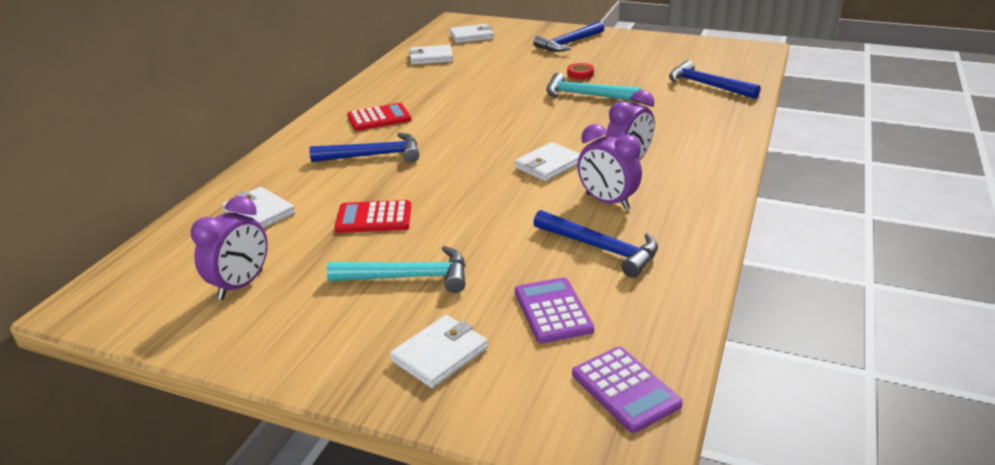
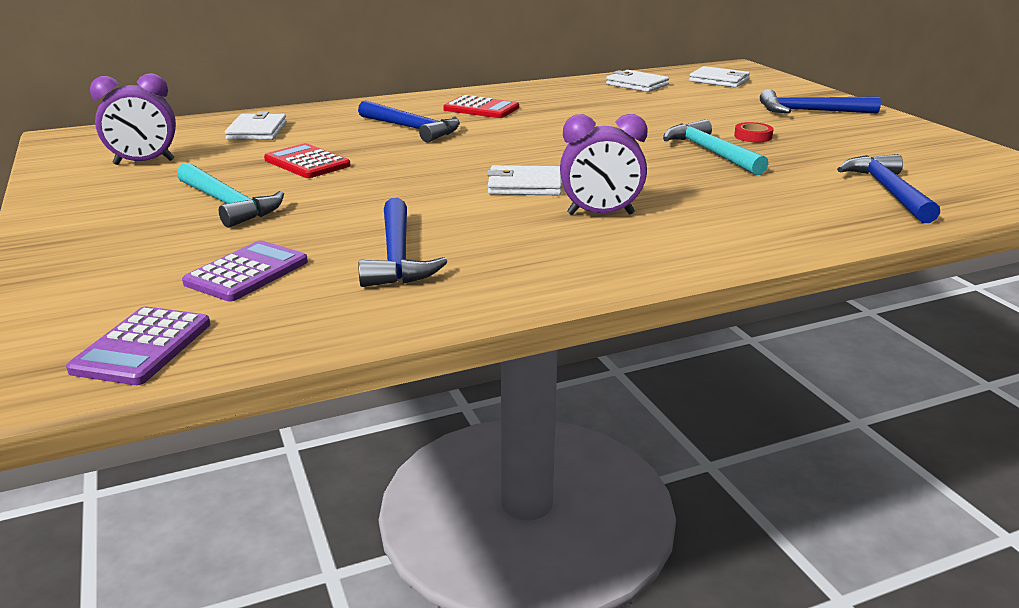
camera: 45 degrees right, 5 degrees down
white wallet [390,315,488,388] -> none
purple clock [577,124,642,210] -> none

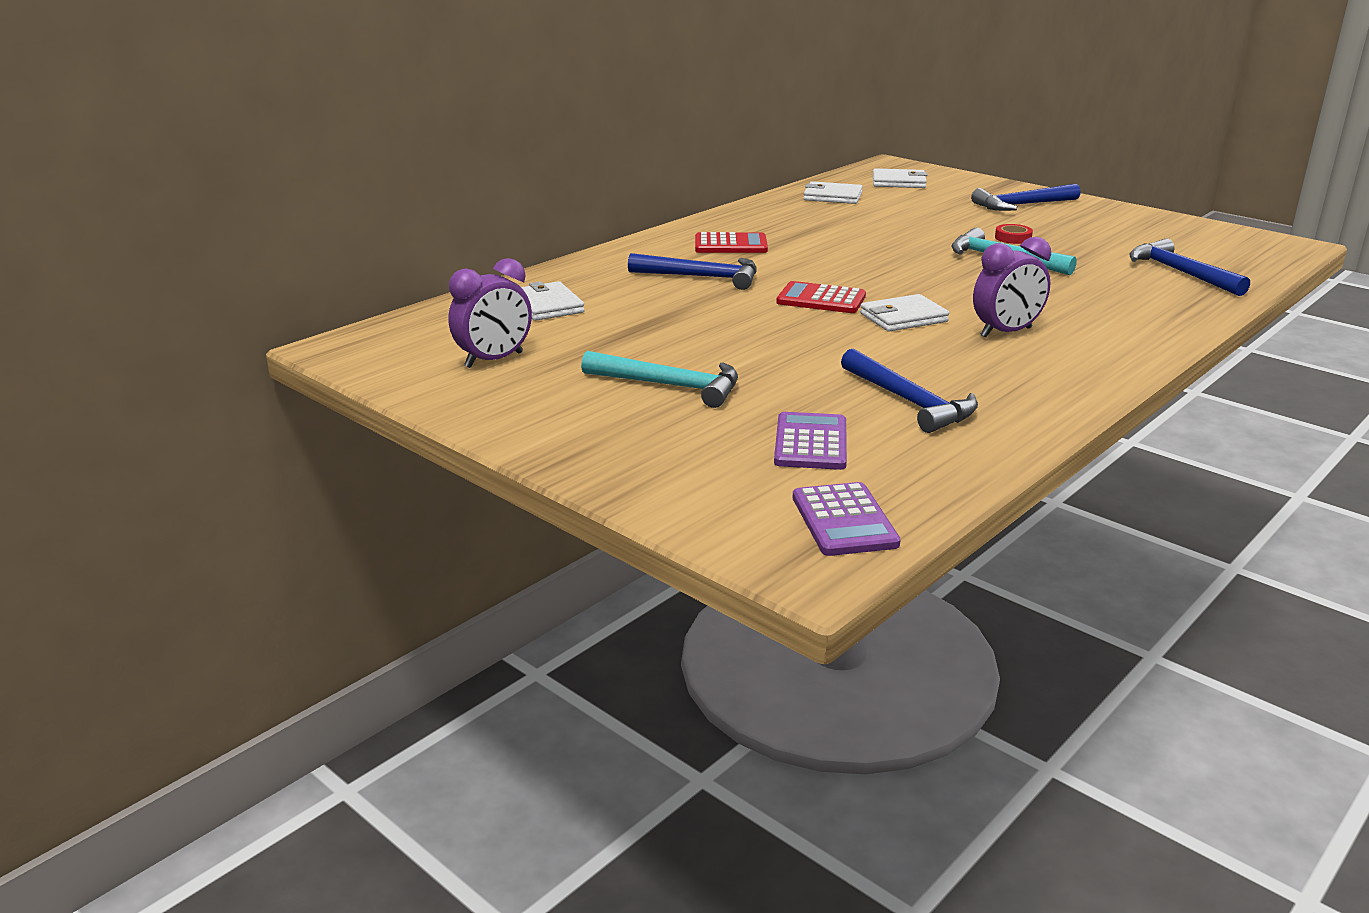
camera: 25 degrees left, 0 degrees up
red calculator [264,143,351,178] -> red calculator moved to [776,281,866,313]

